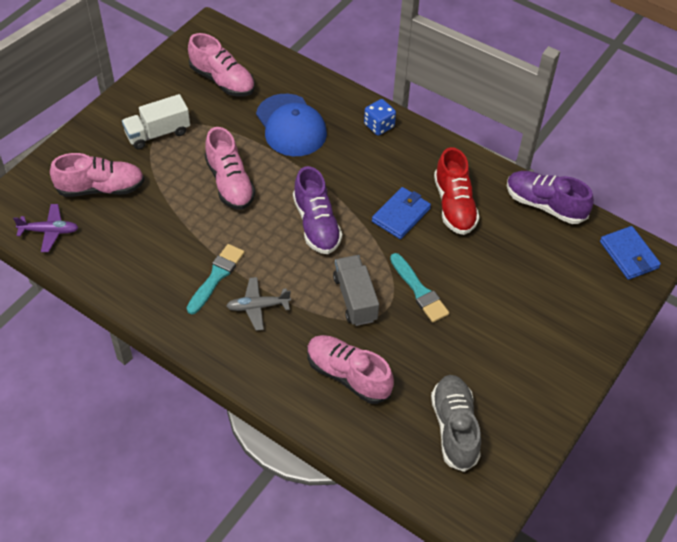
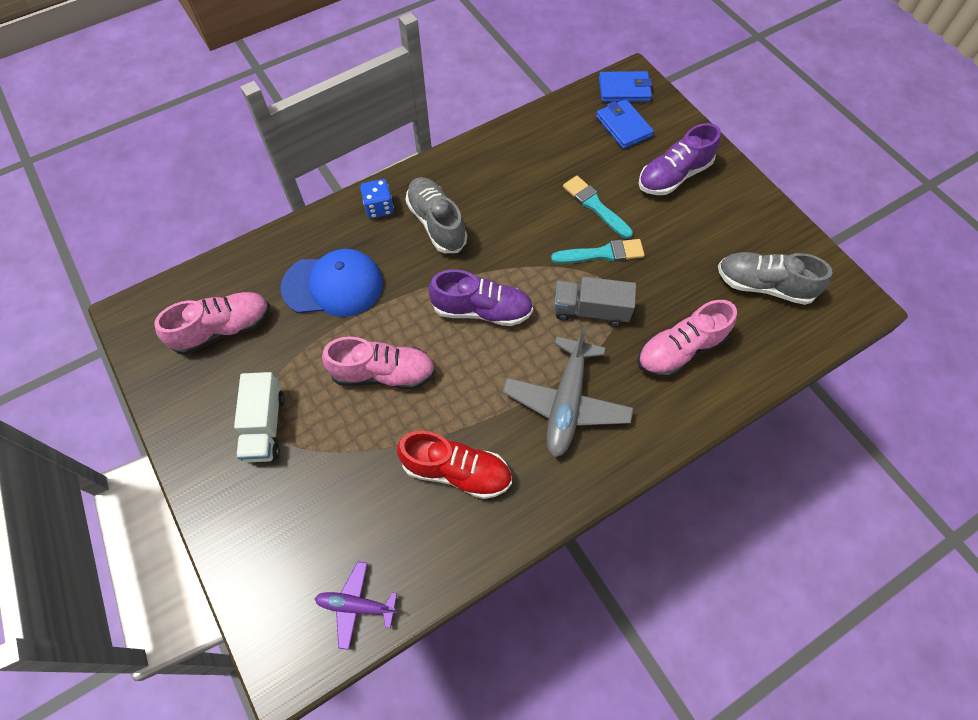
camera: 65 degrees left, 10 degrees up
purple plane [13,204,79,252] -> purple plane turned 105 degrees counterclockwise [314,562,398,650]
pink shoe [50,153,144,197] -> none
turquoise brush [187,244,245,314] -> turquoise brush moved to [563,176,633,239]
grey plane [226,277,291,331] -> grey plane [503,325,633,458], size x1.78
blue wallet [372,187,431,239] -> blue wallet moved to [596,99,654,149]
red shoe [434,147,480,235] -> red shoe moved to [397,431,512,499]
purple shoe [507,171,594,224] -> purple shoe moved to [638,123,721,195]
none -> grey shoe [405,177,467,253]

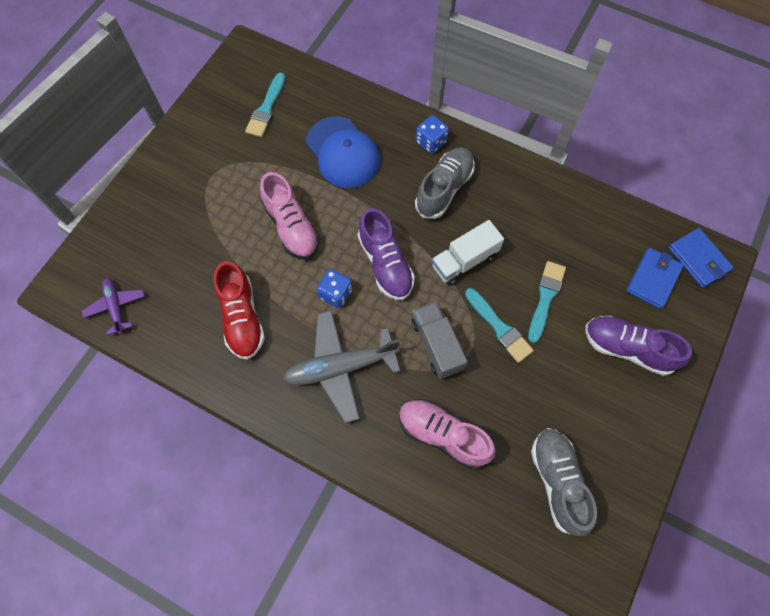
camera: 60 degrees right, 5 degrees up
pink shoe [154,292,270,355] -> turquoise brush [245,73,285,137]
white truck [234,372,285,463] -> white truck moved to [432,220,504,285]
none -> blue dice [317,269,352,308]

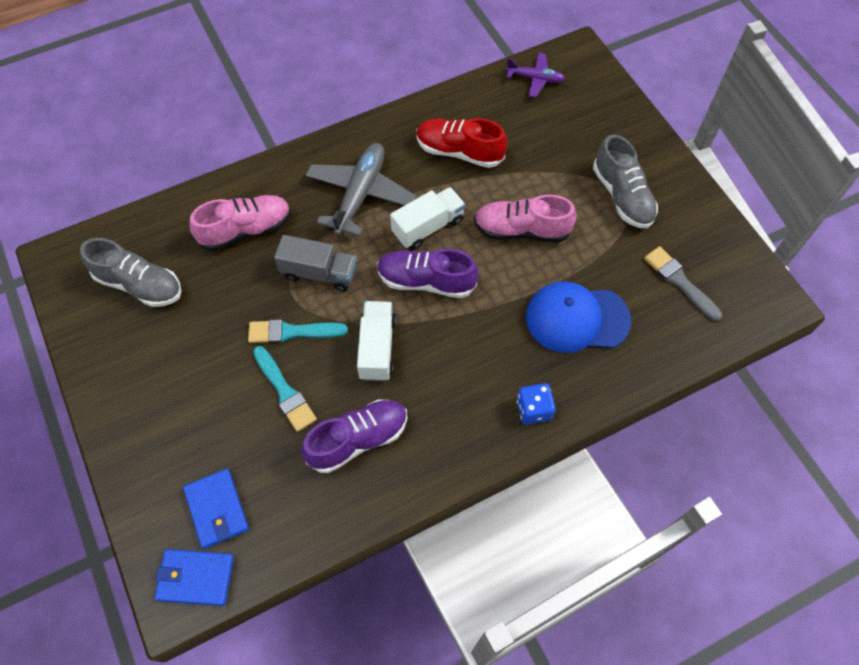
camera: 125 degrees right, 5 degrees down
turquoise brush [245,73,285,137] -> grey brush [644,246,722,321]
blue dice [317,269,352,308] -> white truck [390,187,465,249]
grey shoe [415,147,475,219] -> grey shoe moved to [593,135,658,228]
purple shoe [585,316,692,376] -> purple shoe moved to [301,399,407,473]

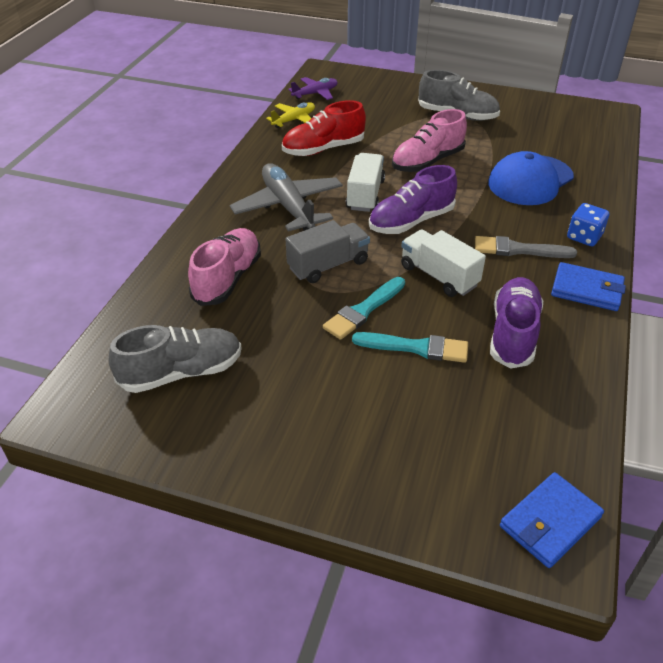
camera: 45 degrees left, 20 degrees down
blue wallet [183,469,249,549] -> blue wallet moved to [551,262,626,311]
grey brush [644,246,722,321] -> grey brush moved to [475,236,577,258]
none -> yellow plane [266,102,315,128]

